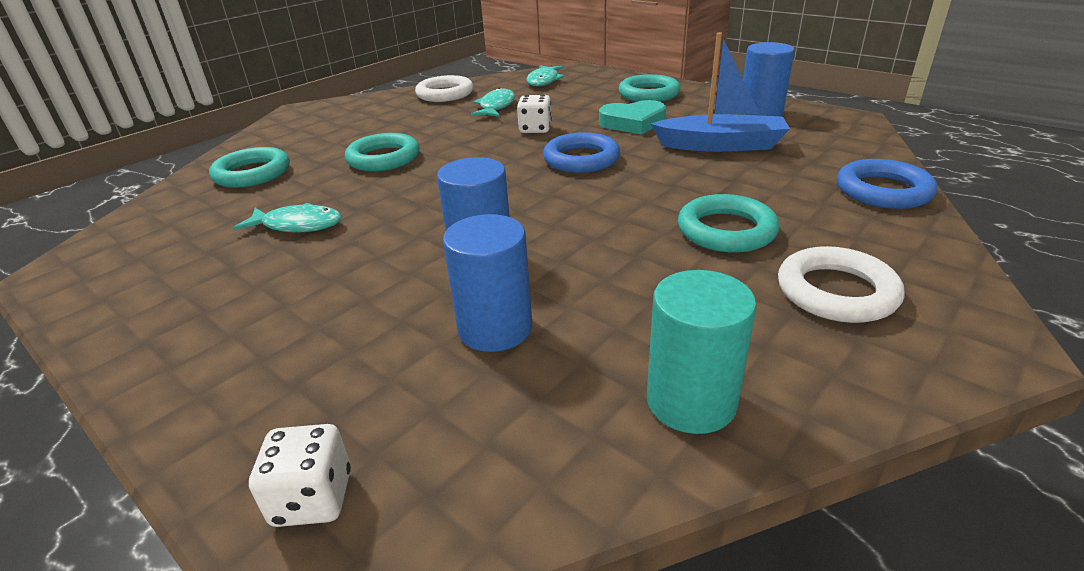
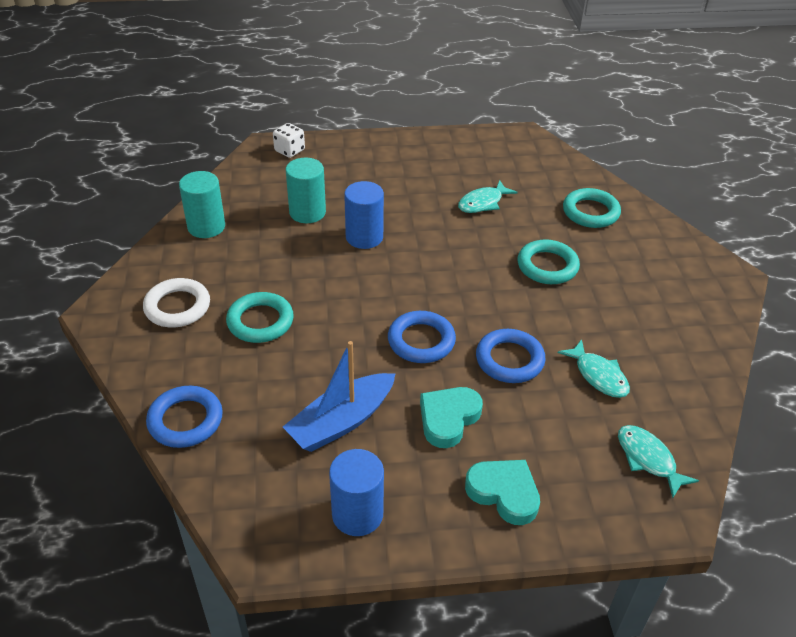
camera: 130 degrees right, 10 degrees up
white ring [415,75,473,102] -> none
blue cylinder [443,214,532,352] -> turquoise cylinder [286,157,326,223]
white dice [517,95,552,133] -> blue ring [476,329,546,383]
turquoise ring [618,74,681,102] -> turquoise heart [465,460,540,525]

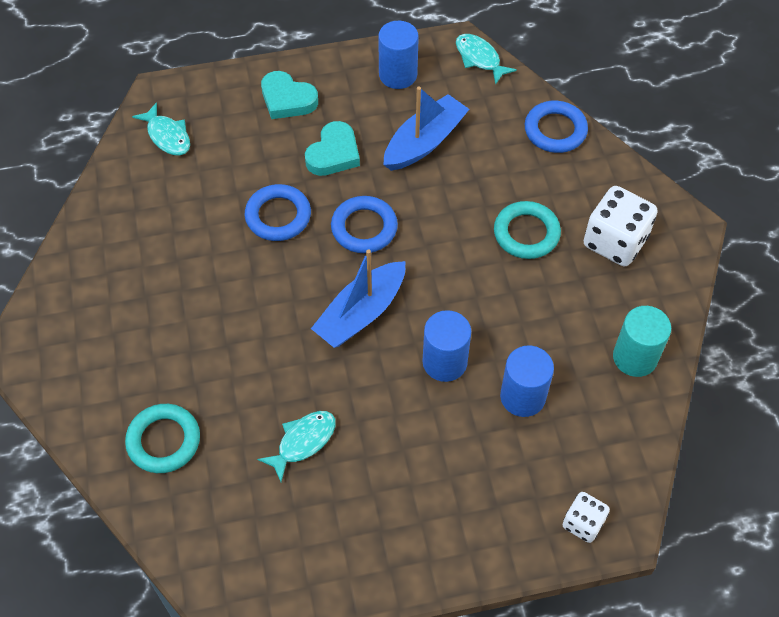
camera: 175 degrees right, 15 degrees up
white ring [143,278,210,327] -> white dice [583,186,658,266]
turquoise cylinder [286,157,326,223] -> blue cylinder [500,346,554,417]
turquoise ring [518,239,580,284] -> none
turquoise fish [558,339,630,398] -> turquoise fish moved to [456,34,517,85]
none -> blue boat [311,249,406,348]

